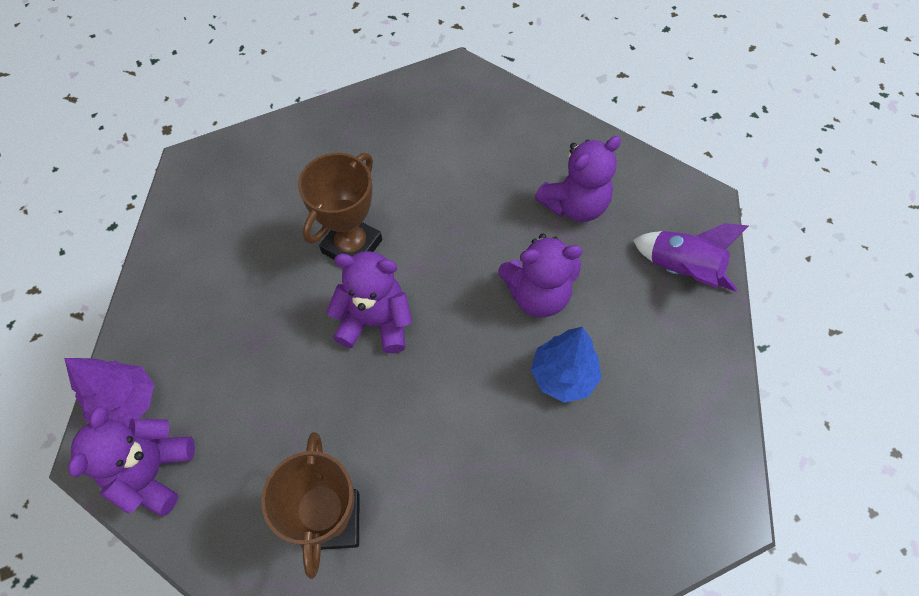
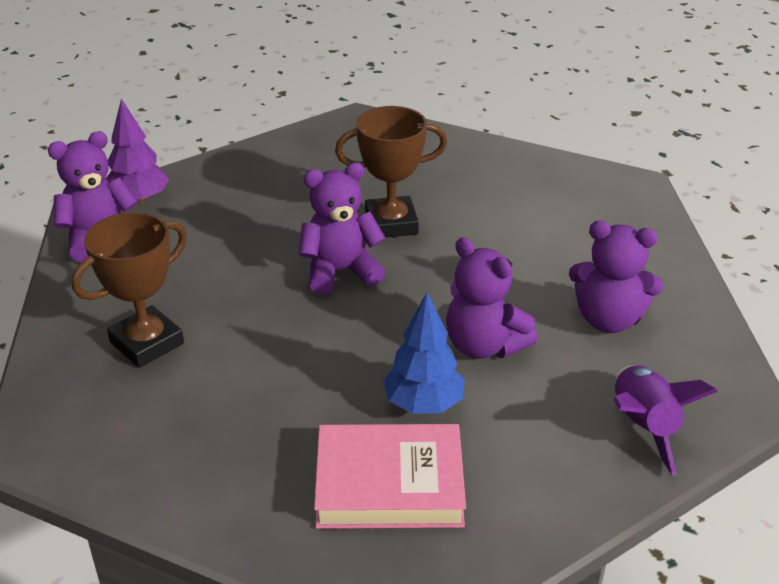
camera: 50 degrees right, 25 degrees down
purple teddy bear [326,251,412,354] -> purple teddy bear turned 75 degrees counterclockwise [299,163,385,295]
none -> pink book [314,424,466,529]

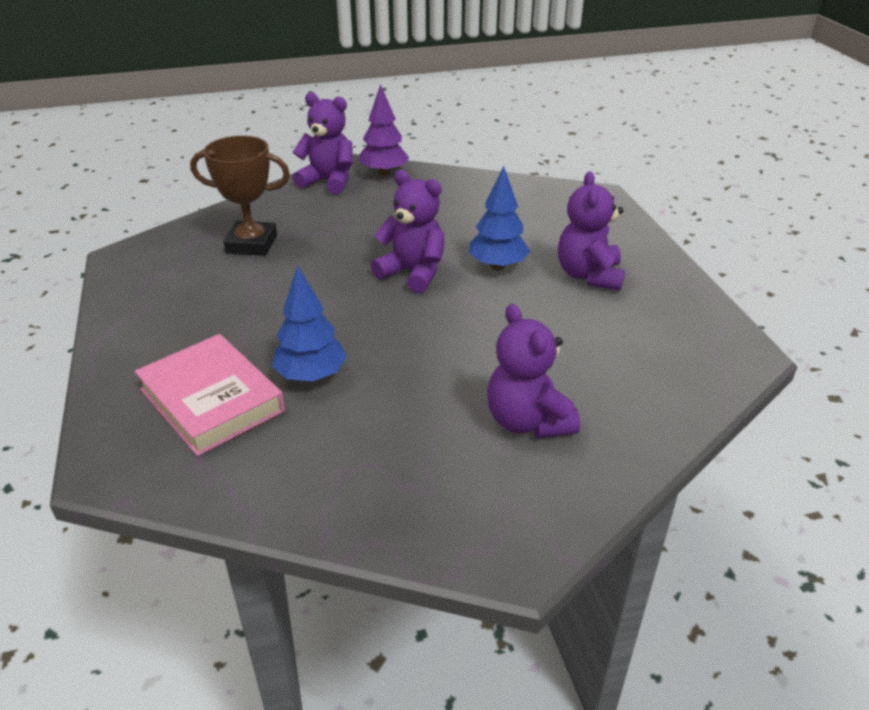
camera: 50 degrees right, 0 degrees up
brown trophy [335,106,447,238] -> blue tree [469,166,530,270]
purple teddy bear [446,238,538,359] -> purple teddy bear moved to [558,171,625,291]
purple rocket [614,365,718,476] -> none

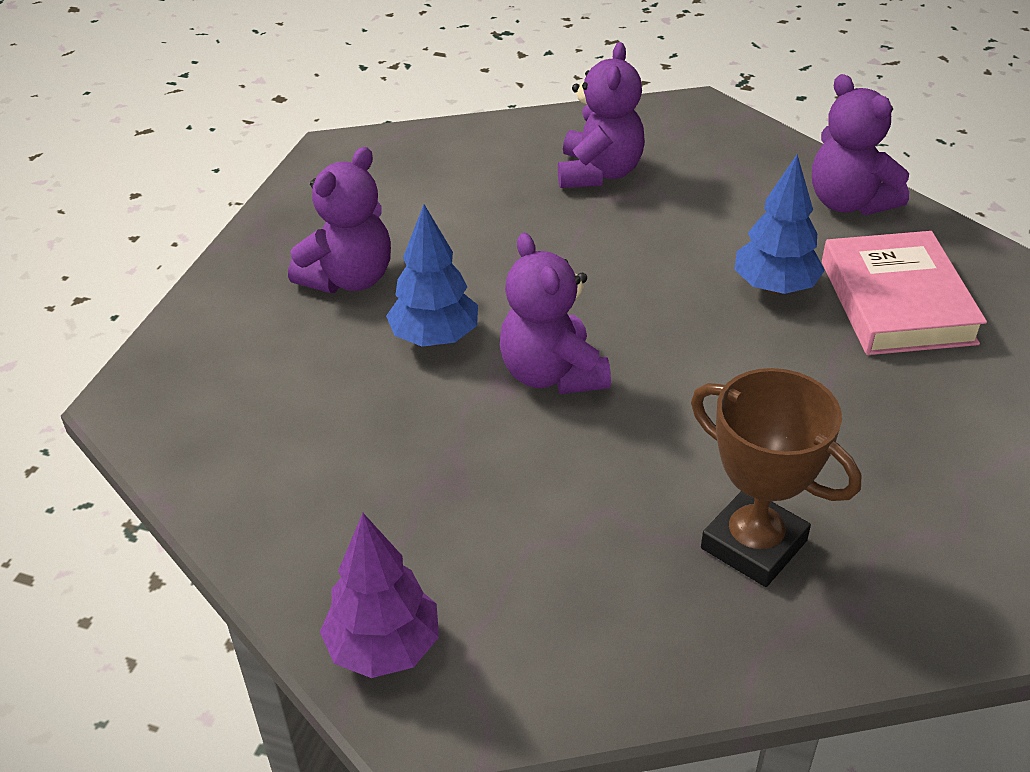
camera: 145 degrees left, 5 degrees up
purple teddy bear [293,92,353,195] -> purple teddy bear moved to [812,74,909,215]

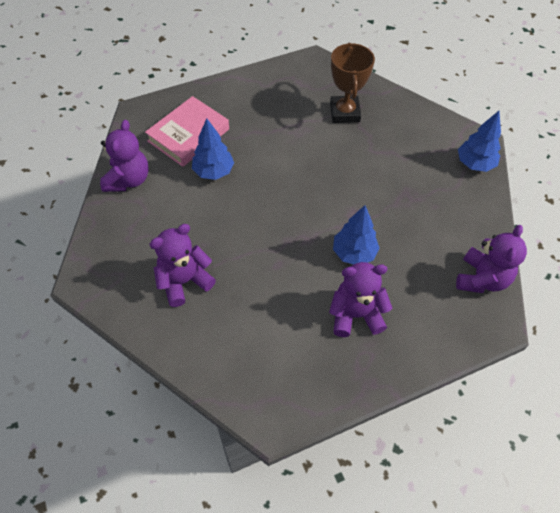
camera: 135 degrees left, 15 degrees up
purple tree [320,513,439,678] -> blue tree [458,111,501,172]
purple teddy bear [500,233,611,394] -> purple teddy bear moved to [456,225,527,293]

